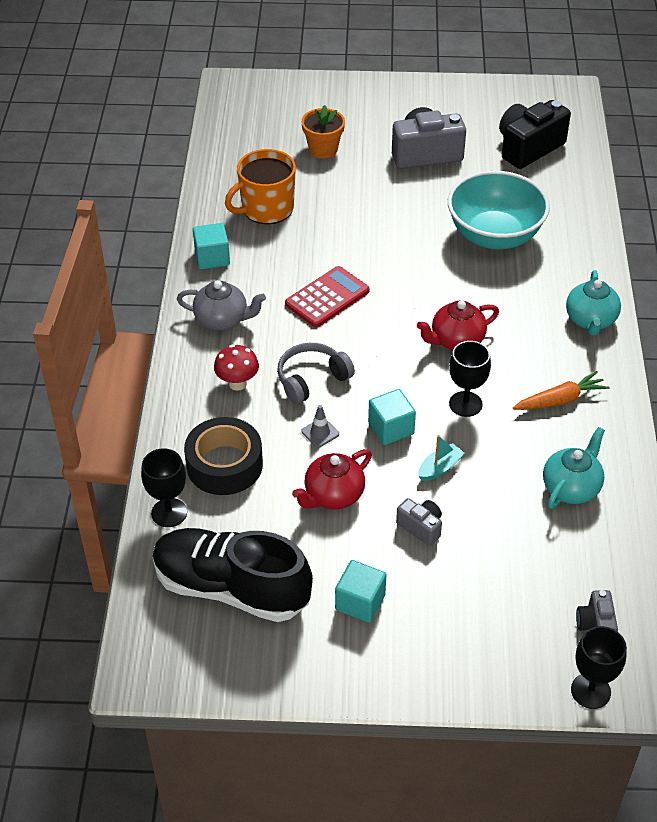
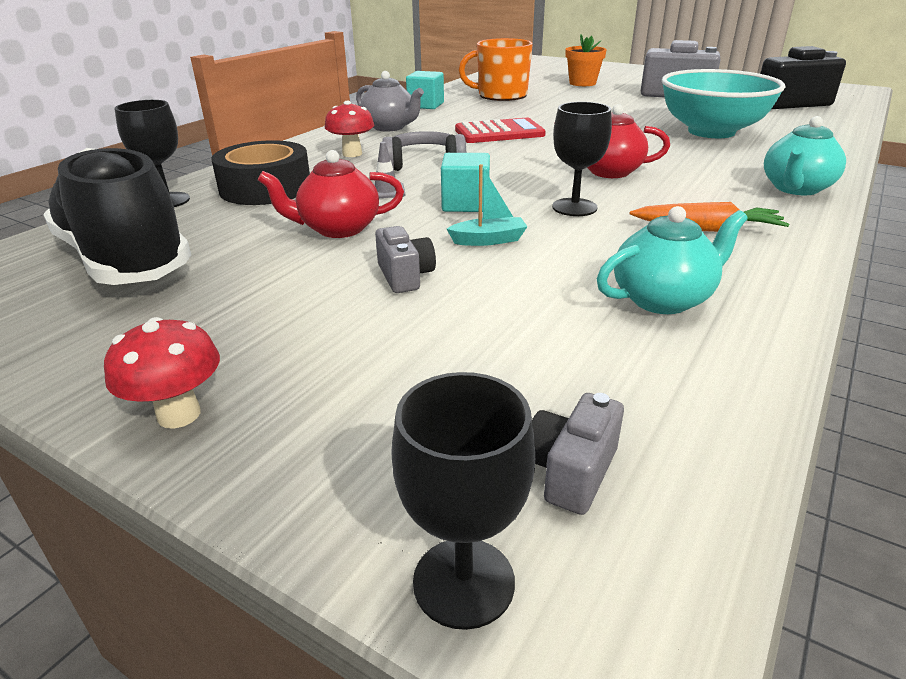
camera: 30 degrees right, 15 degrees down
turquoise cube [335,560,386,623] -> none
none -> red mushroom [104,317,220,428]

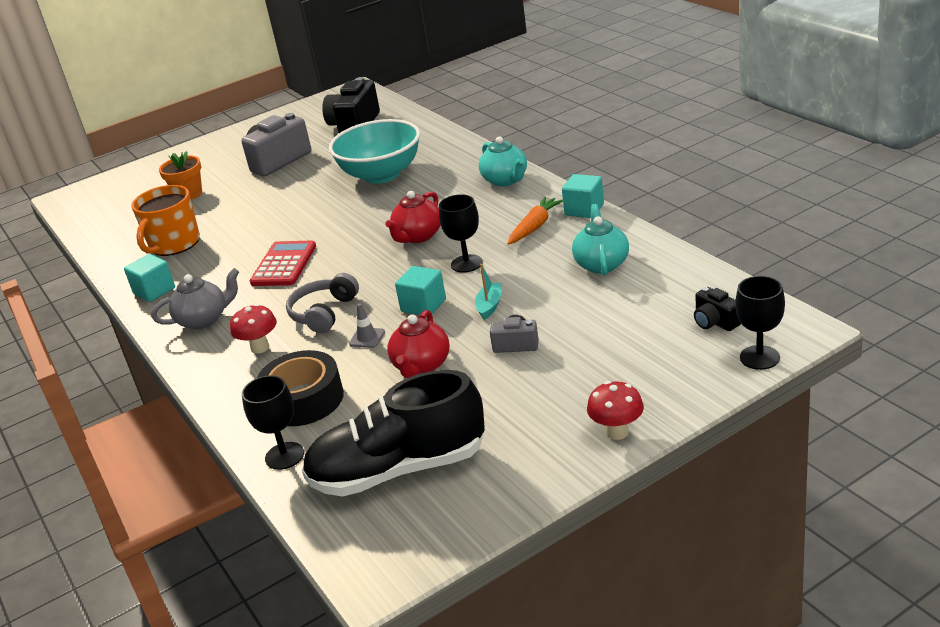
camera: 60 degrees left, 0 degrees up
grey camera [532,393,624,515] -> black camera [694,287,741,331]
none -> turquoise cube [562,174,604,218]

